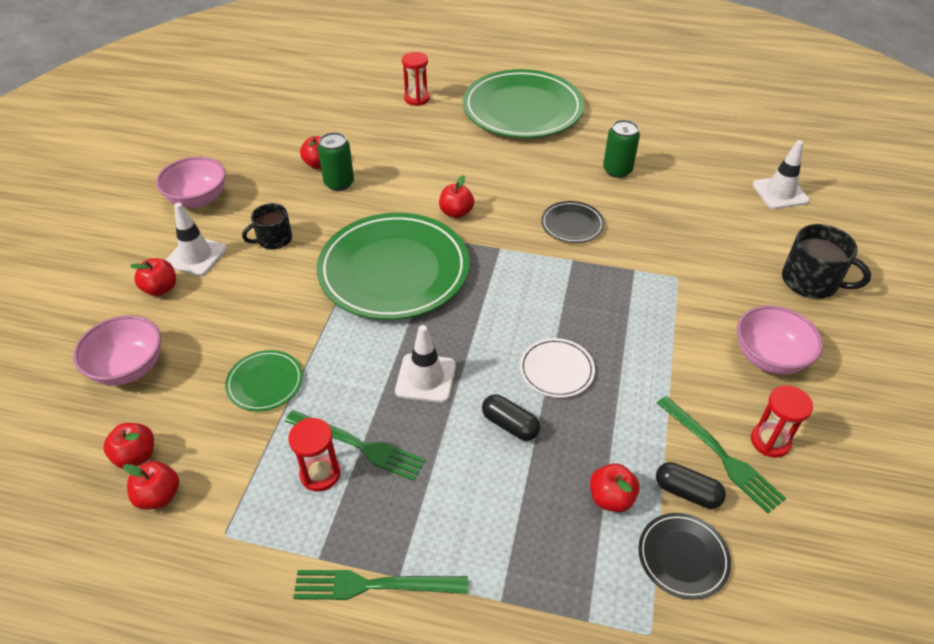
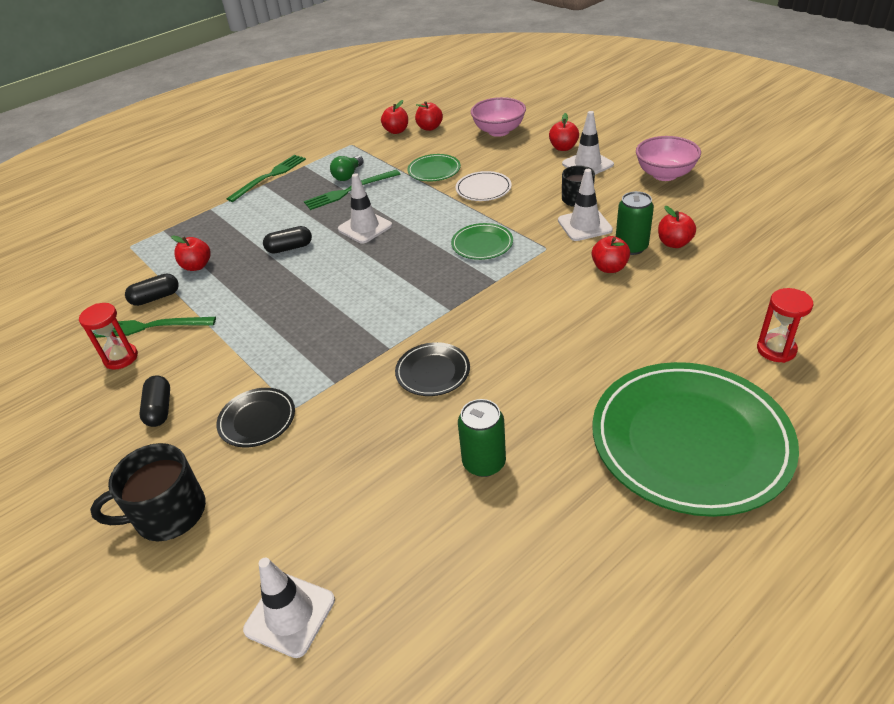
camera: 130 degrees right, 5 degrees down
red hourglass [288,418,341,492] -> green light bulb [330,155,364,181]
green plate [317,213,469,320] -> green plate [451,223,513,260], size x0.44
red apple [439,175,474,218] -> red apple moved to [592,236,630,273]
white plate [520,338,595,398] -> white plate moved to [456,171,512,201]
black plate [638,513,731,600] -> black plate moved to [216,388,295,447]
pink bowl [737,305,823,375] -> black capsule [139,375,170,427]
none -> white traffic cone [558,169,613,241]

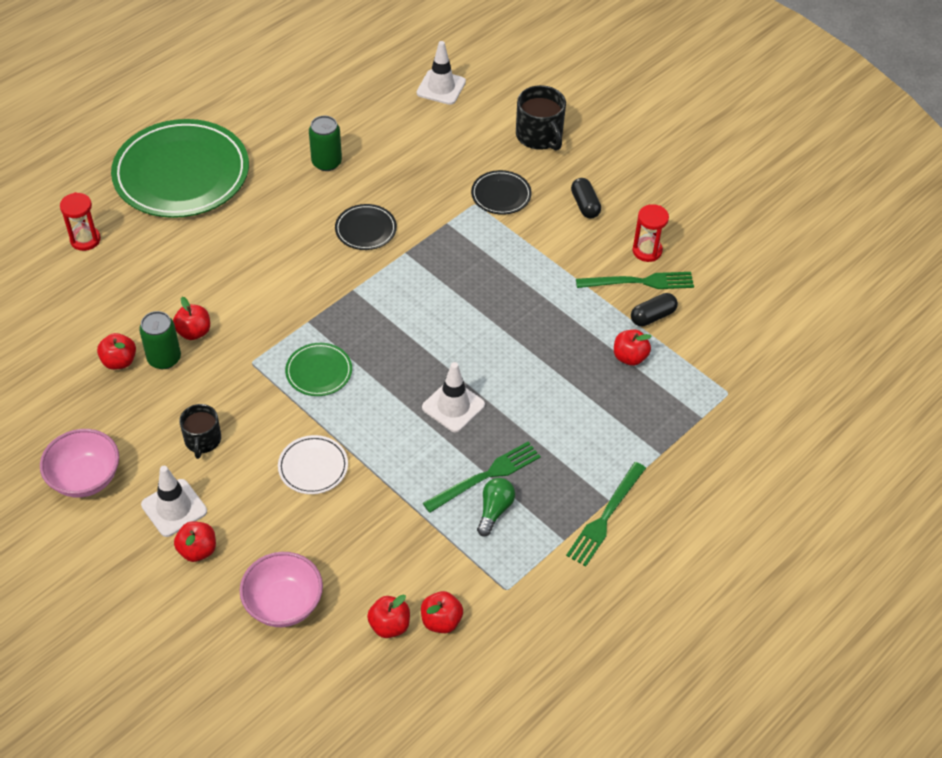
camera: 170 degrees right, 10 degrees up
black mug [90,443,206,541] -> black mug turned 90 degrees clockwise [516,85,566,150]
black capsule [263,226,312,254] -> none
green plate [407,154,461,181] -> none
white traffic cone [558,169,613,241] -> none

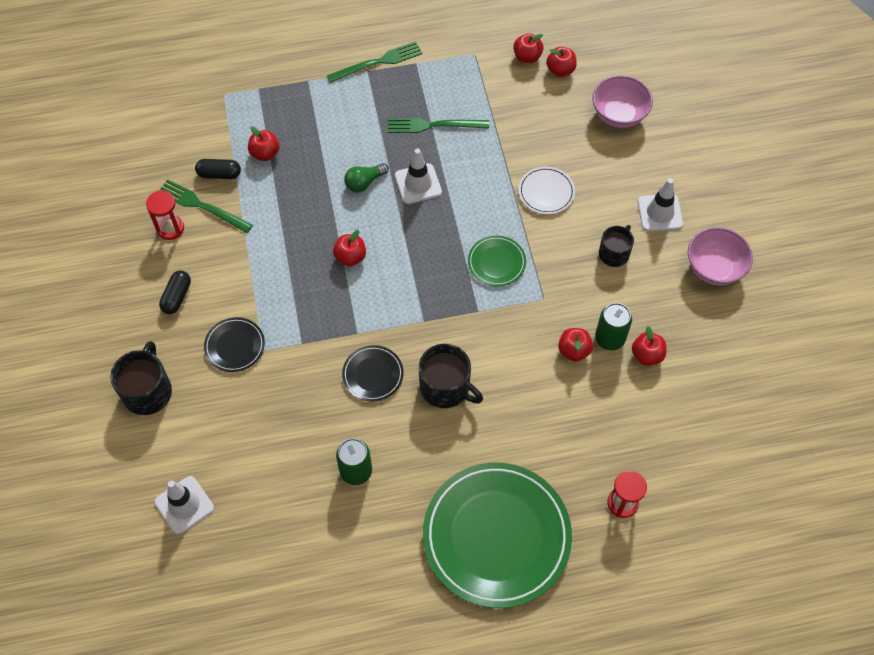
camera: 145 degrees left, 10 degrees up
red apple [174,521,216,562] -> red apple moved to [333,230,366,266]
green light bulb [477,478,515,537] -> green light bulb moved to [344,163,389,192]
none -> black mug [419,344,483,408]

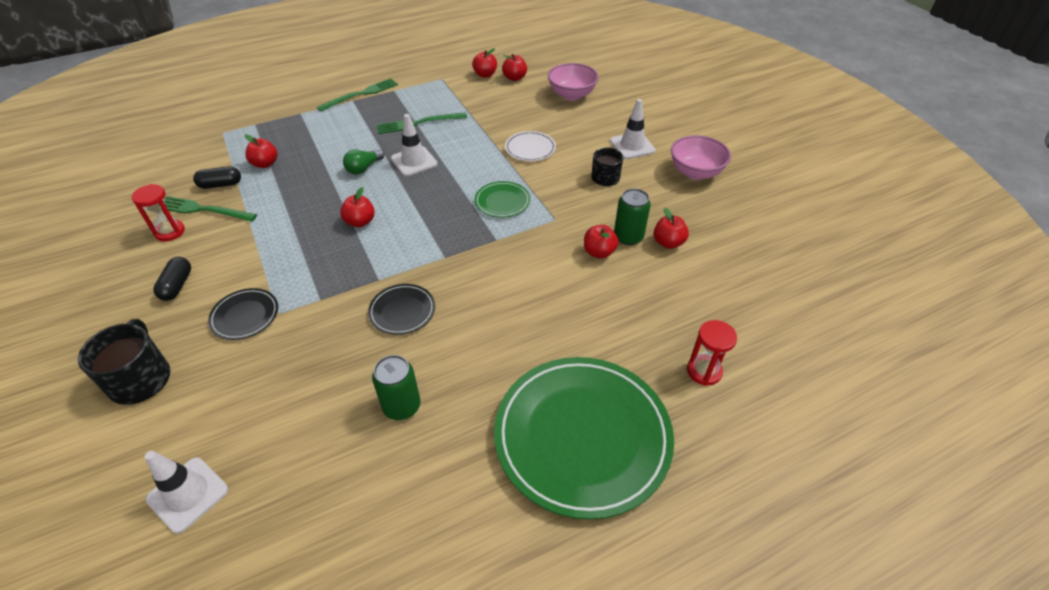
camera: 15 degrees left, 15 degrees down
black mug [419,344,483,408] -> none

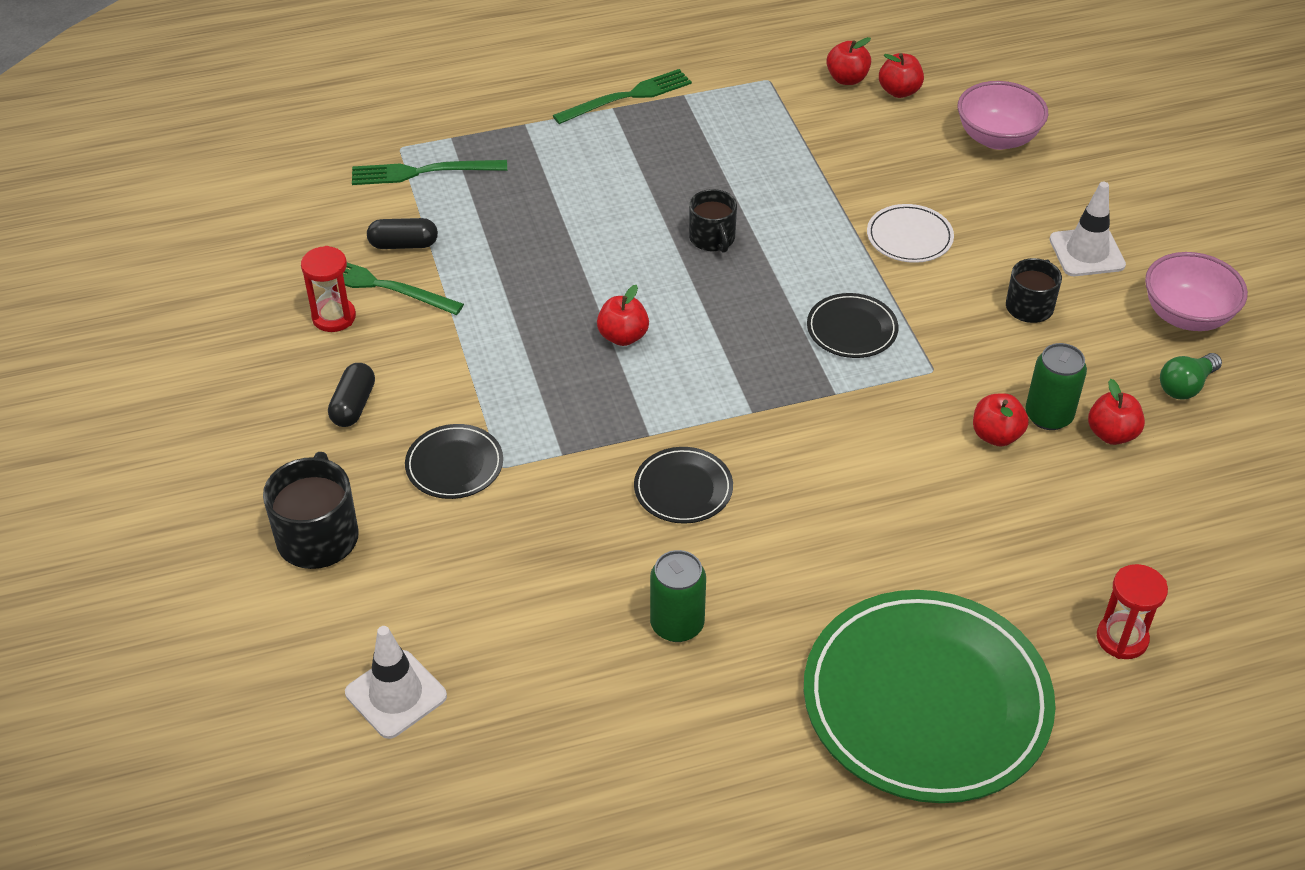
camera: 10 degrees right, 0 degrees up
red apple [245,134,277,168] -> none
green light bulb [343,149,384,175] -> green light bulb moved to [1160,353,1222,399]
green fork [377,112,467,134] -> green fork moved to [352,160,507,185]
white traffic cone [391,114,438,176] -> black mug [689,189,737,253]
green plate [475,181,530,218] -> black plate [807,293,898,358]

